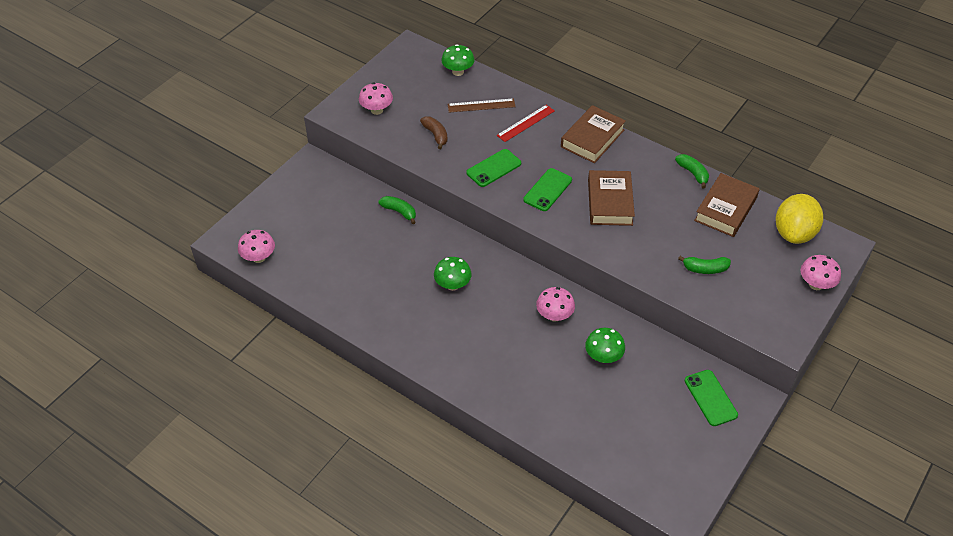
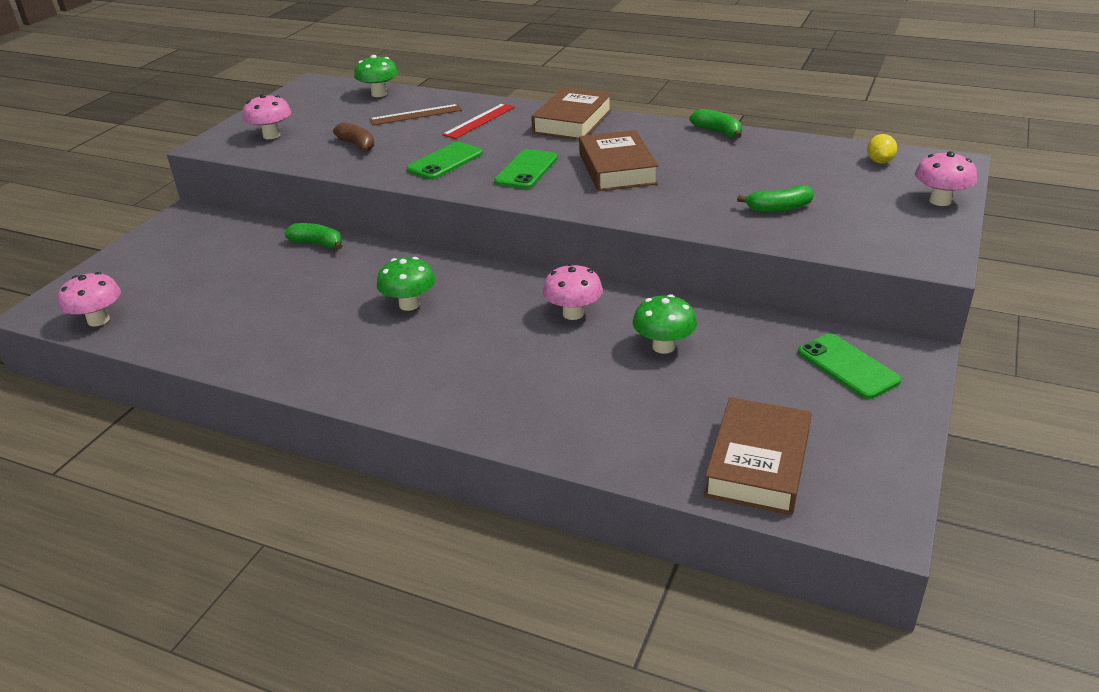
camera: 10 degrees left, 15 degrees down
brown book [694,173,760,237] -> brown book moved to [704,397,812,515]
yellow lemon [776,194,823,244] -> yellow lemon [867,134,897,164], size x0.44

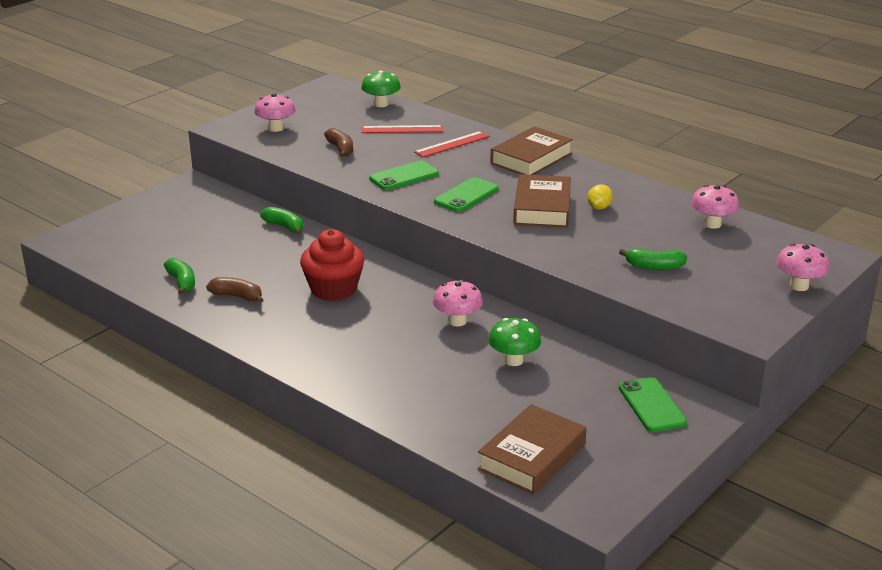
camera: 15 degrees right, 5 degrees down
pink mushroom [58,272,121,327] -> pink mushroom moved to [691,185,739,229]
brown ruler [369,104,462,125] -> red ruler [361,125,443,133]
green mushroom [377,257,436,311] -> red cupcake [300,229,365,301]
green banana [689,109,742,138] -> green banana moved to [164,258,195,295]
yellow lemon [867,134,897,164] -> yellow lemon moved to [588,184,613,210]
none -> brown banana [206,277,264,303]

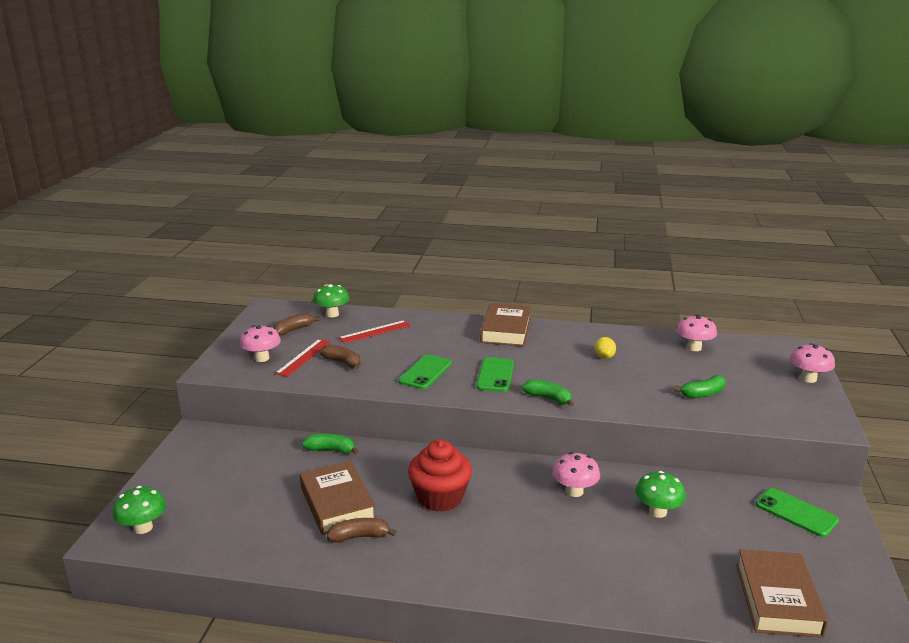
camera: 30 degrees left, 5 degrees down
green banana [164,258,195,295] -> green banana moved to [522,379,574,407]
red ruler [414,131,490,157] -> red ruler moved to [275,339,331,377]
brown book [513,174,571,228] -> brown book moved to [300,461,376,535]
none -> green mushroom [113,486,166,534]
none -> brown banana [274,313,319,336]

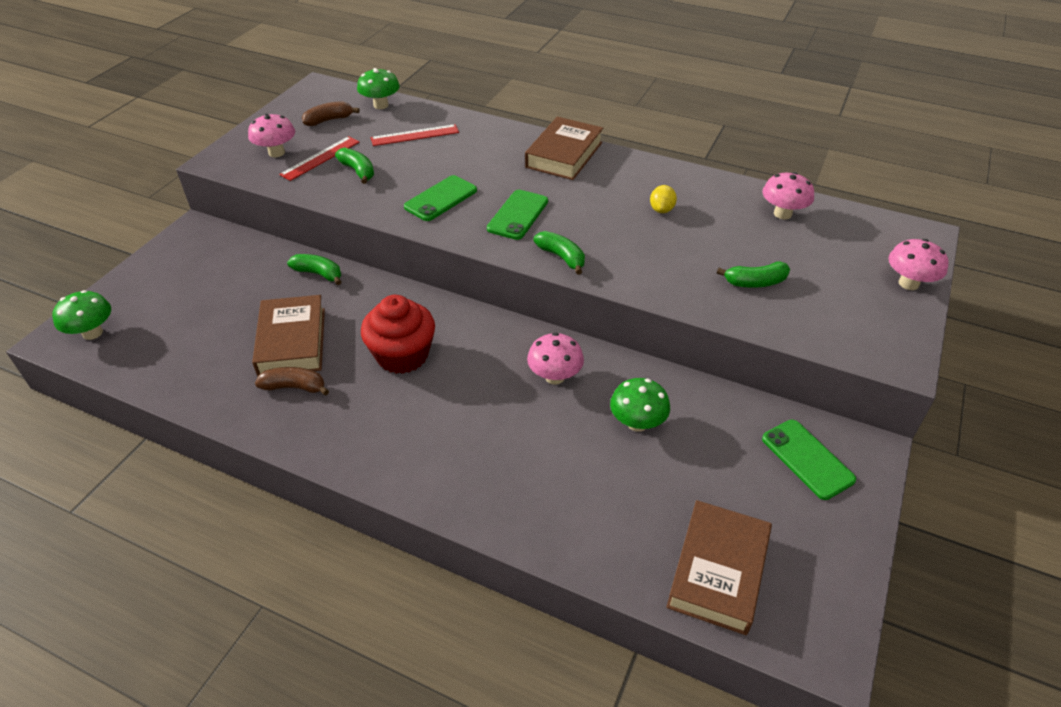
camera: 15 degrees right, 20 degrees up
brown banana [320,344,360,369] -> green banana [335,147,374,184]

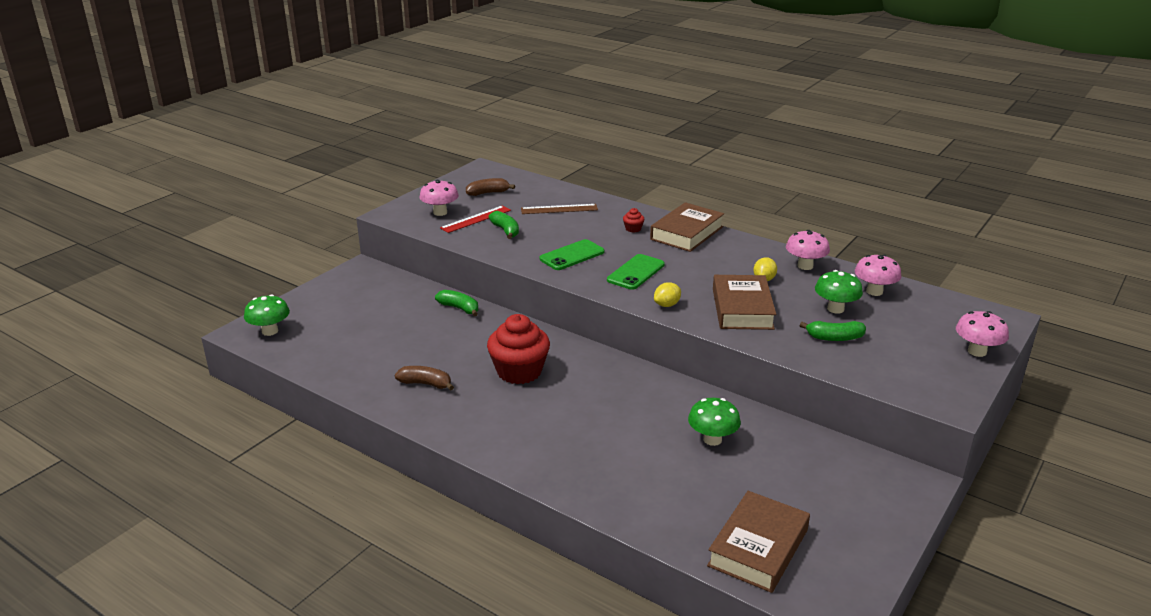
camera: 10 degrees right, 15 degrees down
brown book [252,295,325,376] -> brown book moved to [713,275,776,330]
green mushroom [357,68,400,109] -> green mushroom moved to [815,270,863,314]
red ruler [371,124,459,146] -> brown ruler [521,204,598,214]
pink mushroom [527,333,584,385] -> pink mushroom moved to [786,230,830,270]
green banana [533,231,585,275] -> yellow lemon [654,282,681,307]
green phone [762,420,856,500] -> none
none -> red cupcake [623,208,644,233]

